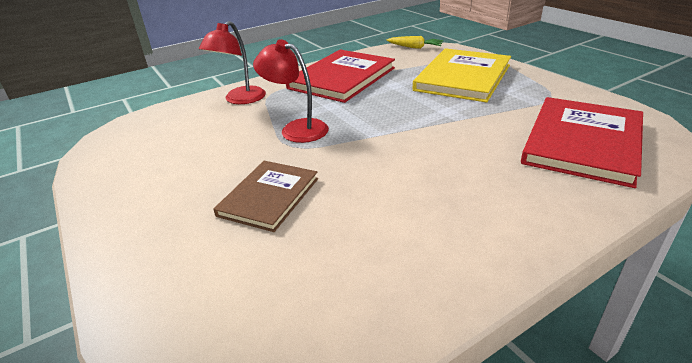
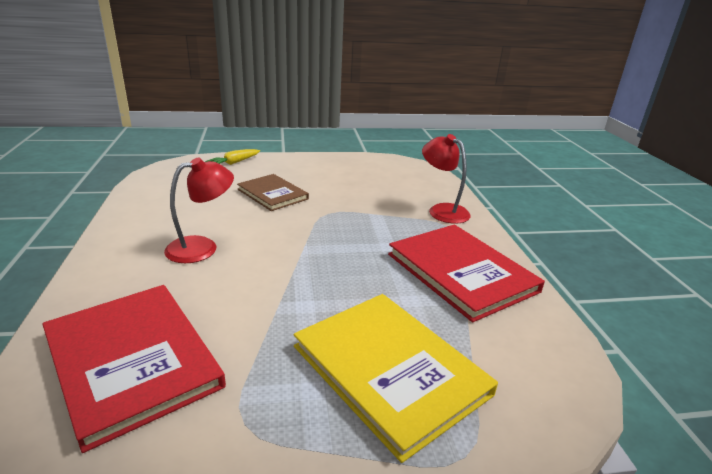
camera: 110 degrees right, 5 degrees down
red lamp [253,39,329,143] -> red lamp moved to [164,158,234,263]
yellow carrot [386,36,443,49] -> yellow carrot moved to [205,149,260,165]

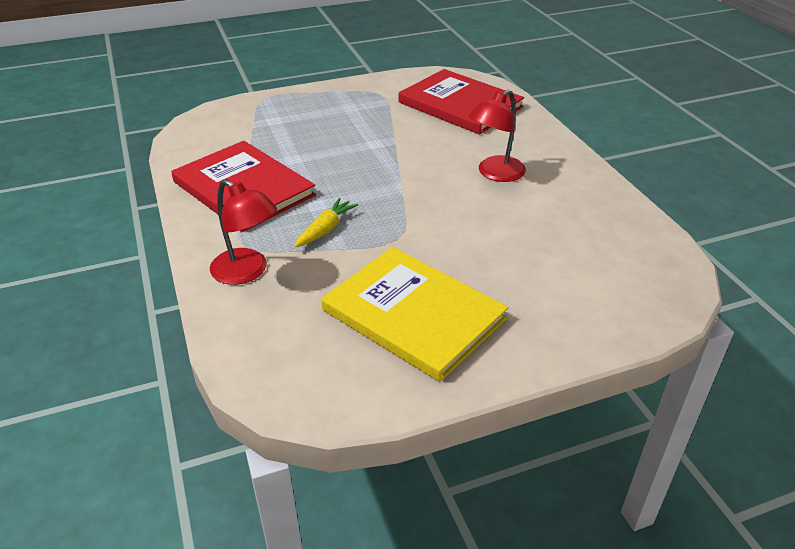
camera: 170 degrees right, 10 degrees up
yellow carrot [205,149,260,165] -> yellow carrot moved to [294,198,358,247]
brown book [237,174,309,211] -> none
yellow book [294,294,498,463] -> yellow book moved to [322,247,508,382]

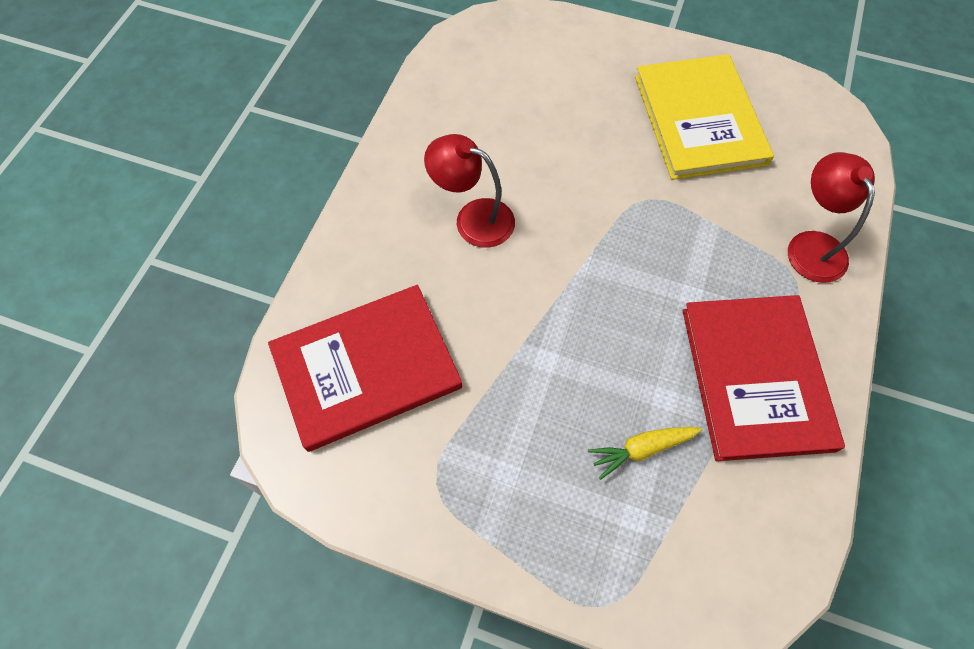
camera: 140 degrees left, 25 degrees up
yellow carrot [294,198,358,247] -> yellow carrot moved to [588,427,702,480]
red book [399,69,524,134] -> red book turned 75 degrees clockwise [268,285,462,452]
red lamp [468,90,526,182] -> red lamp turned 150 degrees counterclockwise [424,134,515,248]

